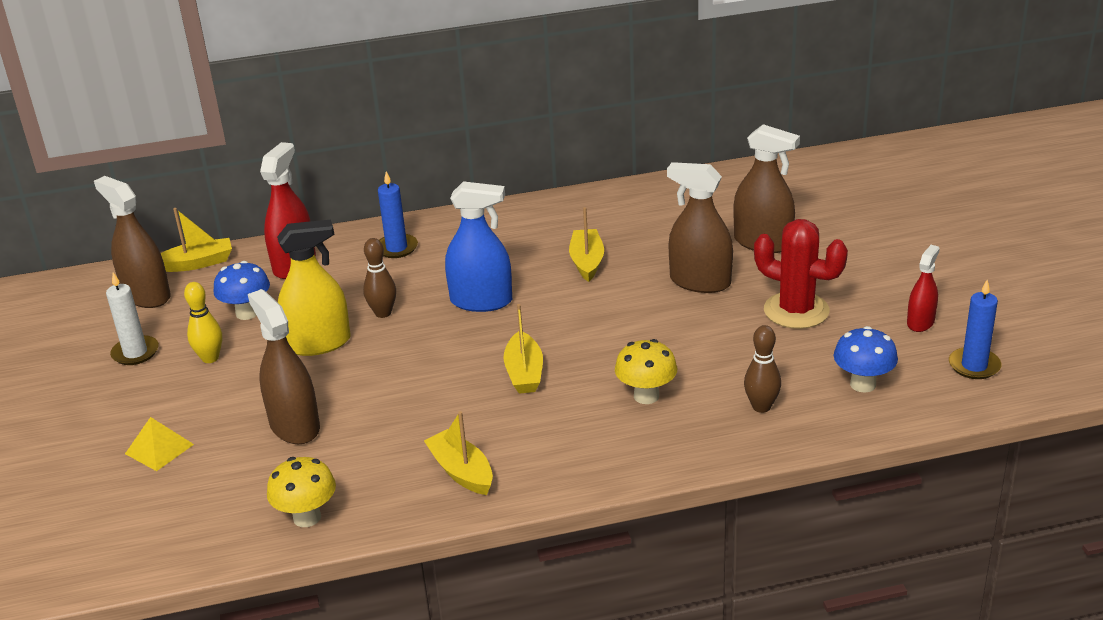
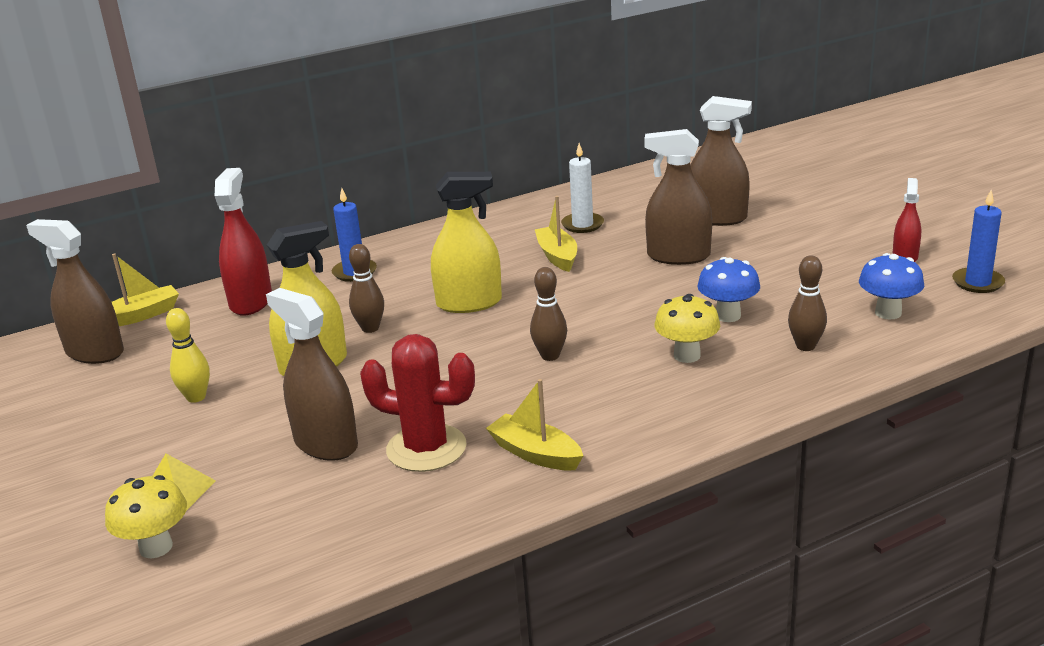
camera: 15 degrees left, 5 degrees down
white candle [106,272,159,365] -> white candle moved to [561,143,604,233]
blue mushroom [214,261,270,320] -> blue mushroom moved to [698,257,760,322]
yellow mushroom [267,457,336,527] -> yellow mushroom moved to [105,475,187,558]
blue spray bottle [445,181,512,312] -> yellow spray bottle [431,172,502,313]
yellow boat [503,304,543,394] -> brown bowling pin [530,267,567,361]
red cactus [754,219,848,329] -> red cactus moved to [360,334,475,472]

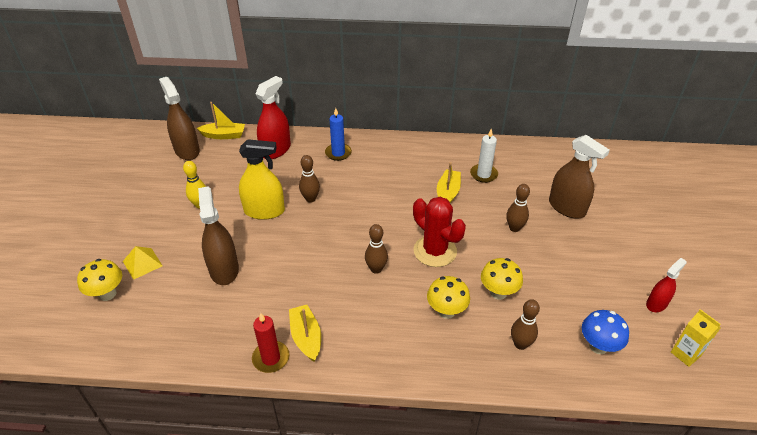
camera: 30 degrees right, 15 degrees up
red cactus [360,334,475,472] -> red cactus moved to [413,197,466,267]
yellow spray bottle [431,172,502,313] -> none
brown spray bottle [644,129,712,265] -> brown bowling pin [506,184,530,232]
blue mushroom [698,257,760,322] -> yellow mushroom [481,258,523,300]
blue candle [952,190,1005,293] -> yellow carton [671,309,721,367]
none -> red candle [252,313,289,373]

